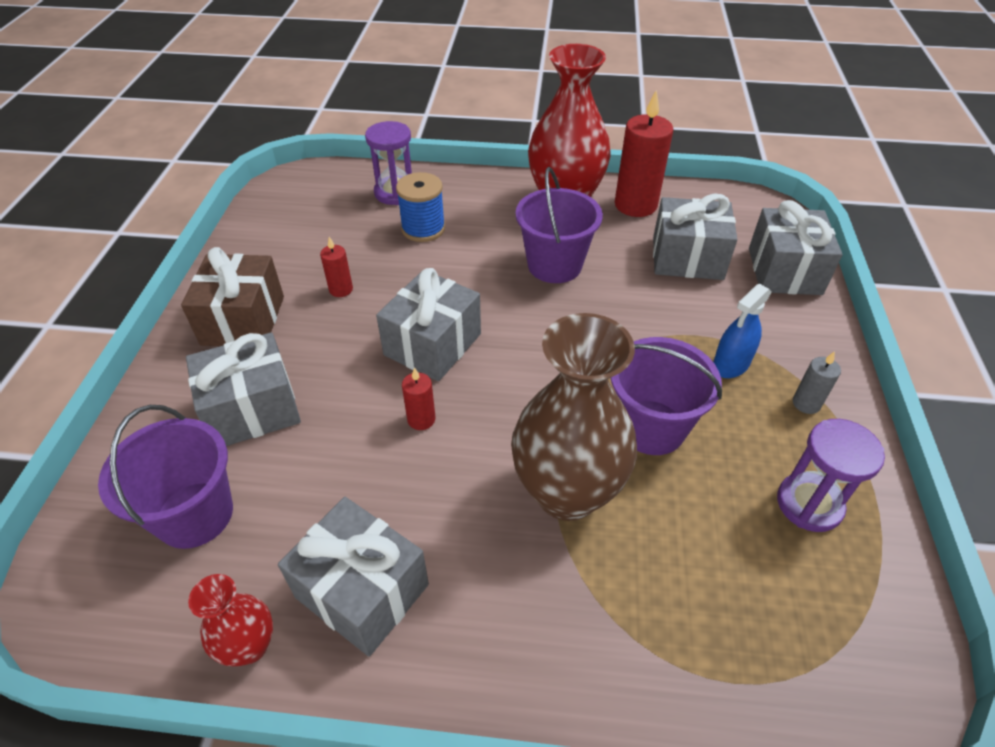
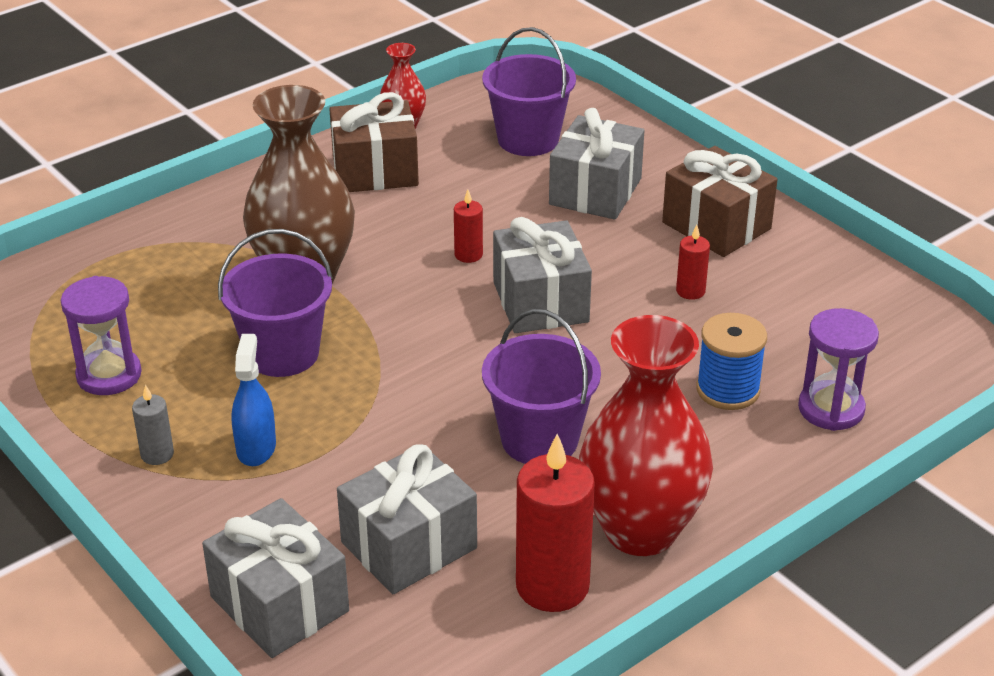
camera: 135 degrees right, 10 degrees down
grey gift [278,497,429,657] -> brown gift [330,92,419,192]

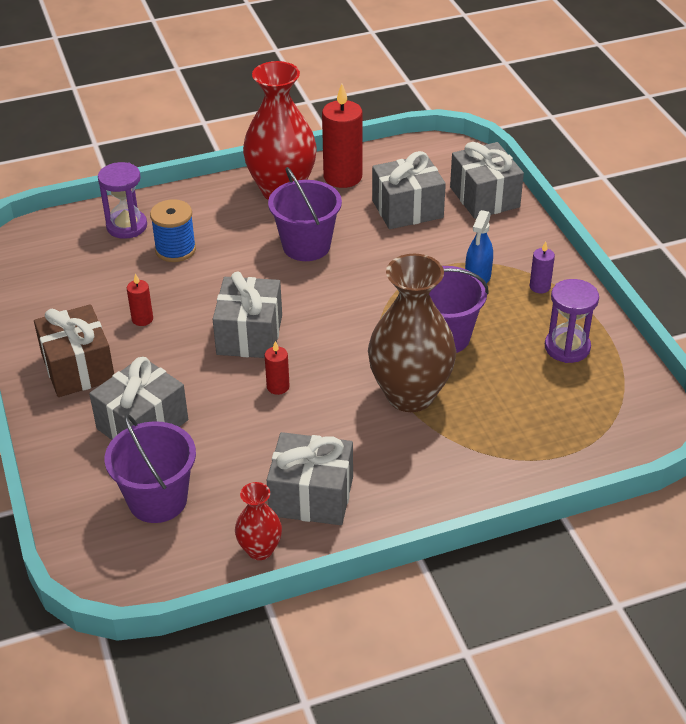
camera: 160 degrees left, 5 degrees up
grey candle [132,385,174,465] -> purple candle [530,241,555,293]
brown gift [330,92,419,192] -> grey gift [267,432,353,525]

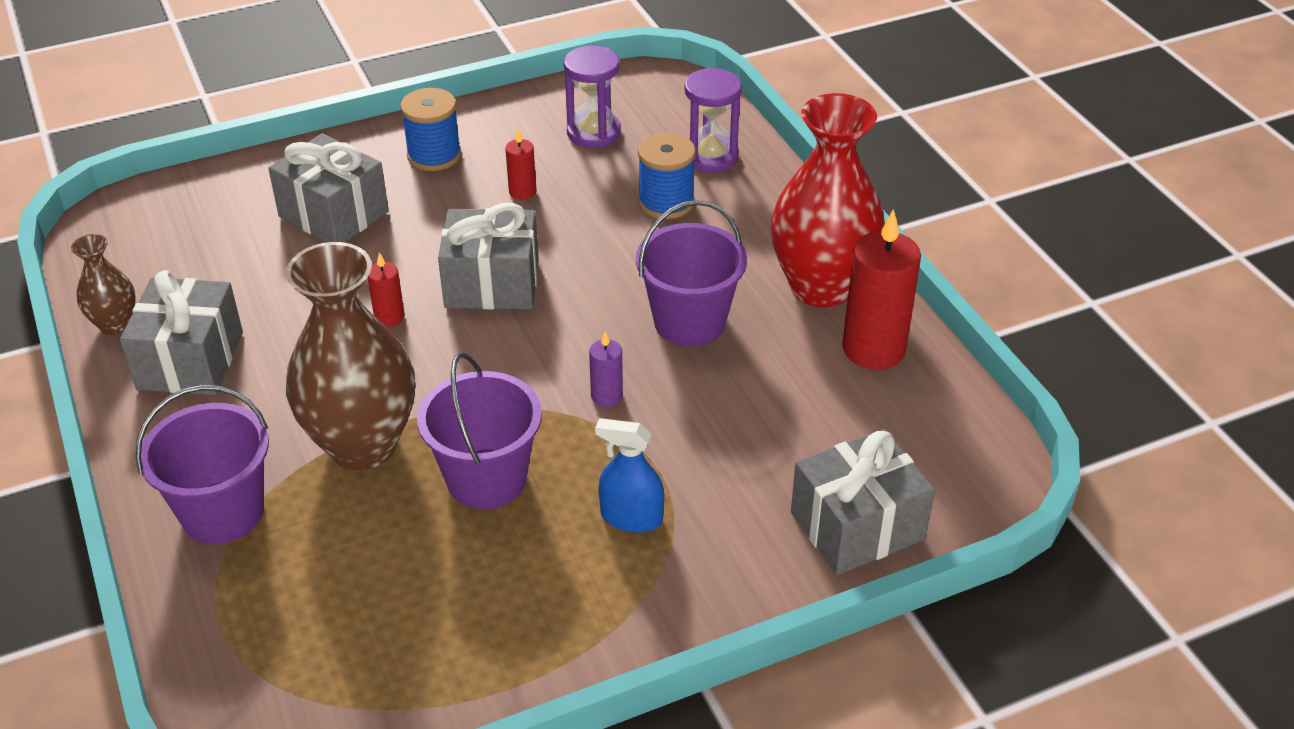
camera: 85 degrees right, 0 degrees up
brown gift [34,304,114,397] -> blue spool [400,88,461,171]
purple bucket [105,414,196,523] -> purple bucket moved to [135,385,269,544]
red vase [235,482,282,560] -> brown vase [71,234,136,335]
grey gift [372,151,446,229] -> none
purple candle [530,241,555,293] -> purple candle moved to [589,332,623,407]
purple hourglass [545,279,599,363] -> purple hourglass moved to [564,46,621,148]

